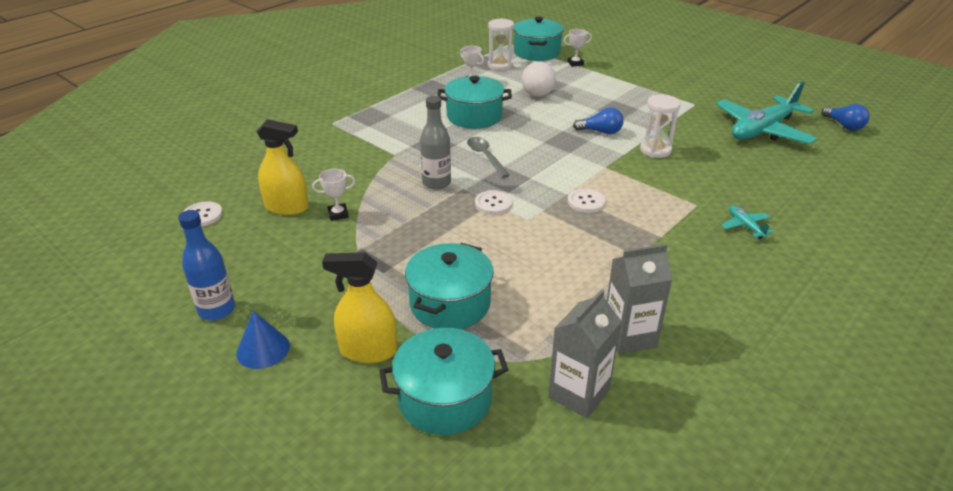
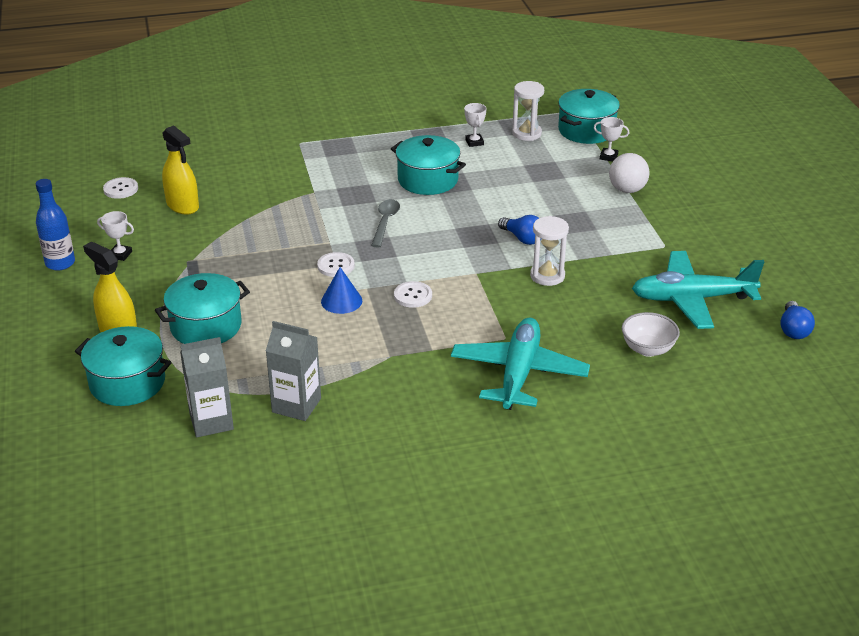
camera: 35 degrees right, 0 degrees up
blue cone [236,311,290,369] -> blue cone moved to [321,267,362,314]
white trophy [312,169,356,221] -> white trophy moved to [97,211,134,261]
grey bottle [420,96,451,190] -> none
white ball [521,61,556,97] -> white ball moved to [609,153,650,193]
turquoise plane [721,205,774,239] -> turquoise plane [451,318,590,410], size x2.38
none -> white bowl [622,312,680,357]

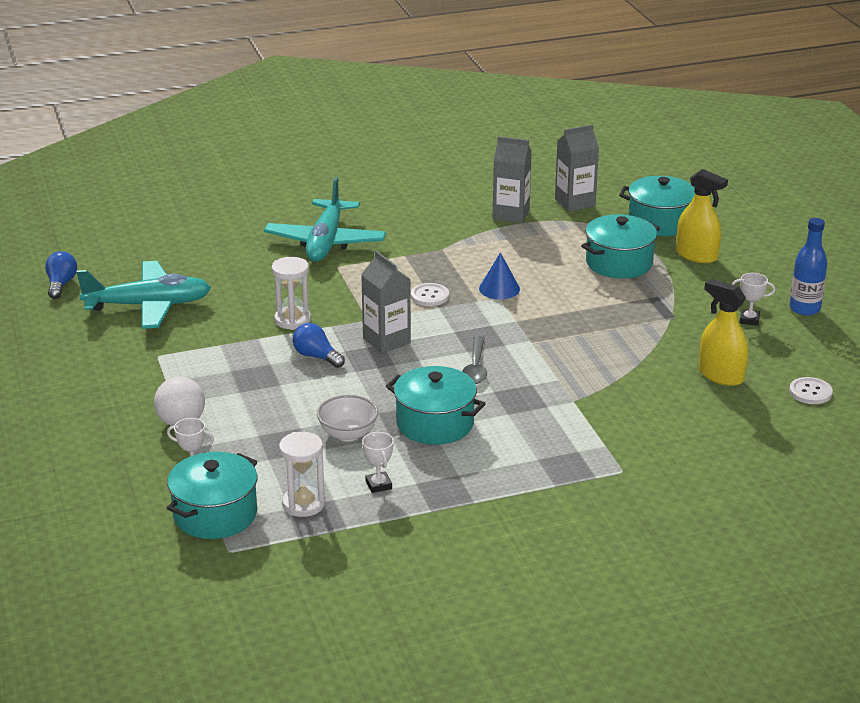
camera: 175 degrees right, 5 degrees down
white button [317,252,355,277] -> none
white bowl [622,312,680,357] -> white bowl moved to [317,395,378,442]
none -> grey carton [361,251,411,354]

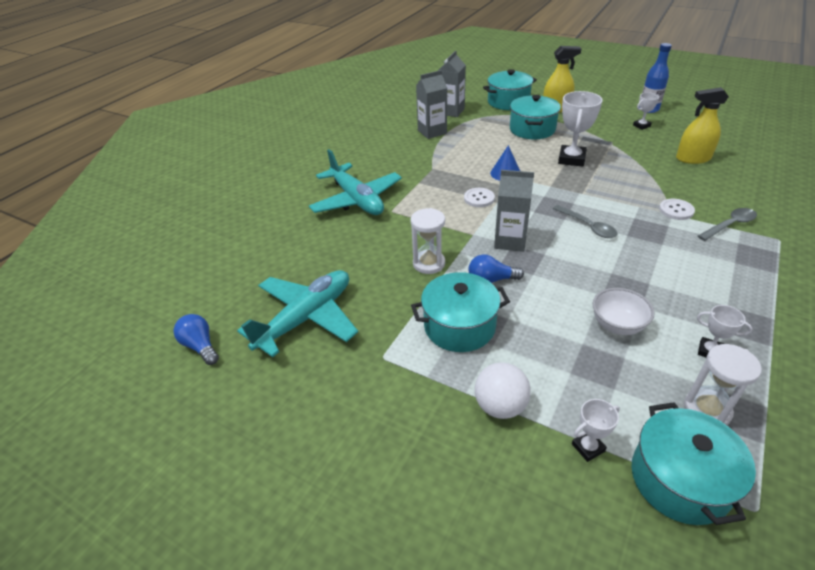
camera: 40 degrees left, 10 degrees up
turquoise pot [386,366,486,445] -> turquoise pot moved to [411,272,510,352]
white button [789,377,833,404] -> white button moved to [659,199,695,220]
none -> white trophy [558,91,603,167]
none -> grey spoon [698,208,757,241]

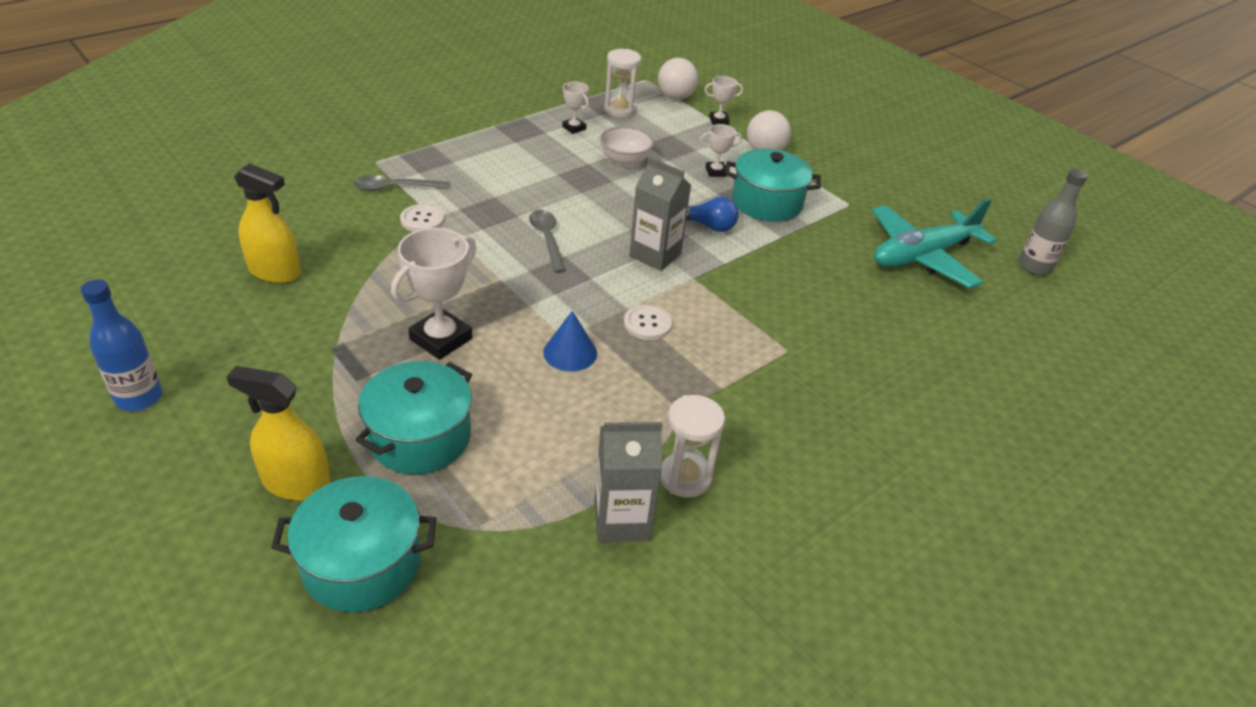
camera: 165 degrees left, 0 degrees up
blue light bulb [174,314,219,365] -> grey bottle [1019,169,1088,275]
turquoise plane [309,149,402,215] -> none
white hourglass [410,208,445,274] -> white hourglass moved to [660,395,725,498]
grey carton [438,50,466,117] -> none
turquoise pot [631,402,756,525] -> white ball [658,58,698,100]
white trophy [633,93,659,130] -> white trophy moved to [700,124,742,177]

